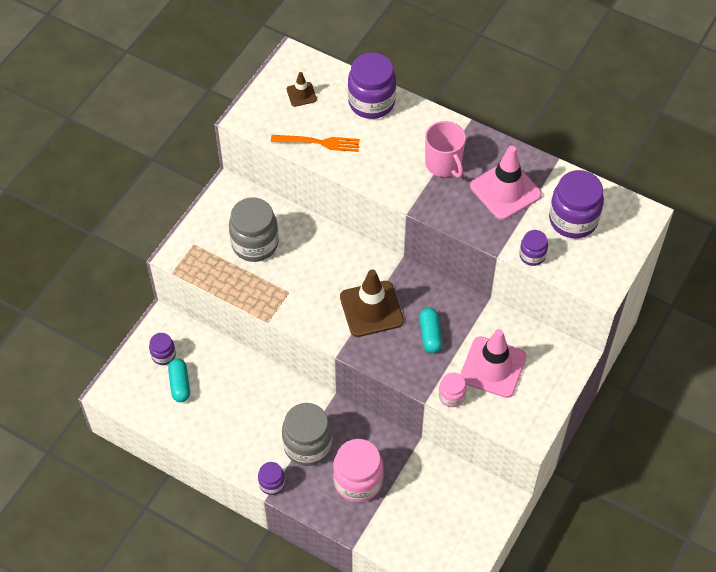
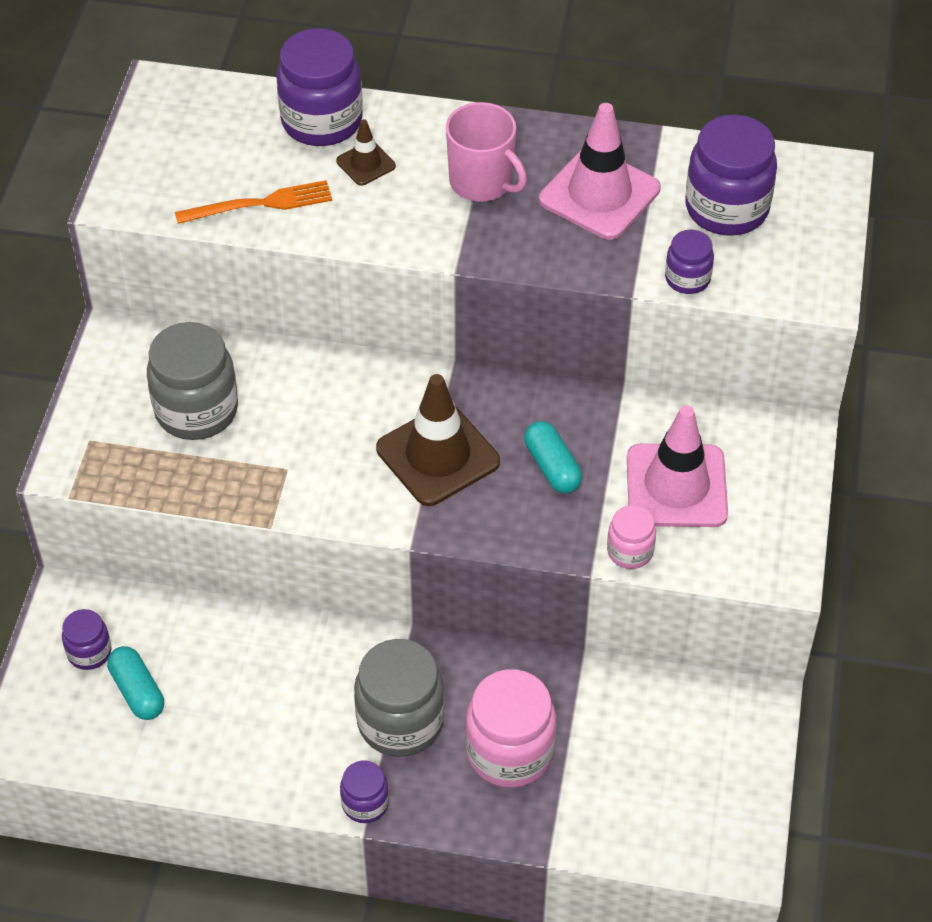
camera: 20 degrees left, 5 degrees down
brown traffic cone [287,72,317,107] -> brown traffic cone moved to [336,119,396,186]

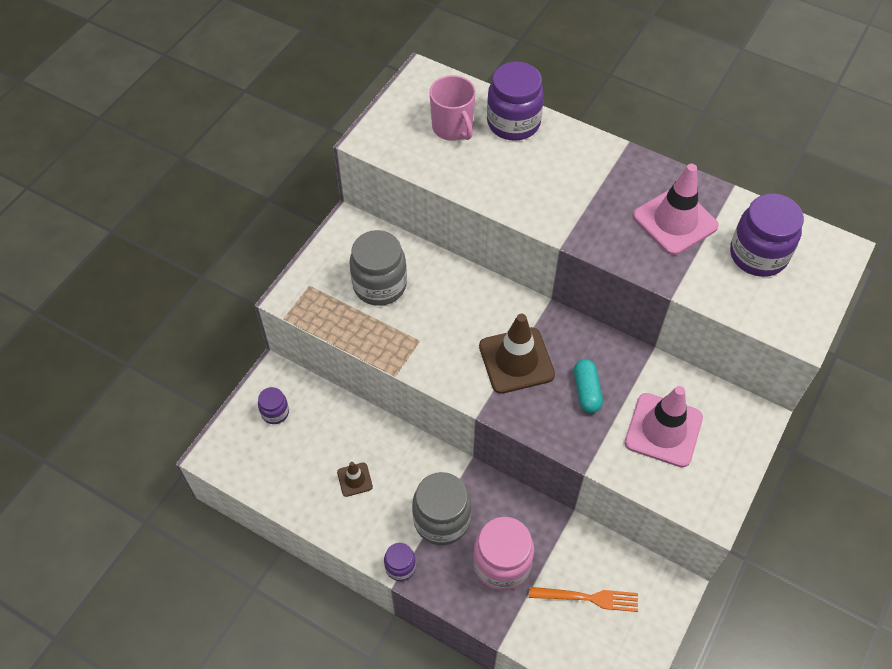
camera: 20 degrees right, 5 degrees up
turquoise capsule [107,646,164,720] -> none
orange fork [175,180,332,224] -> orange fork moved to [529,587,638,612]
brown traffic cone [336,119,396,186] -> brown traffic cone moved to [337,462,373,497]
pink mug [446,102,527,202] -> pink mug moved to [430,75,476,141]
pink jar [607,505,656,569] -> none
purple jar [665,229,714,294] -> none

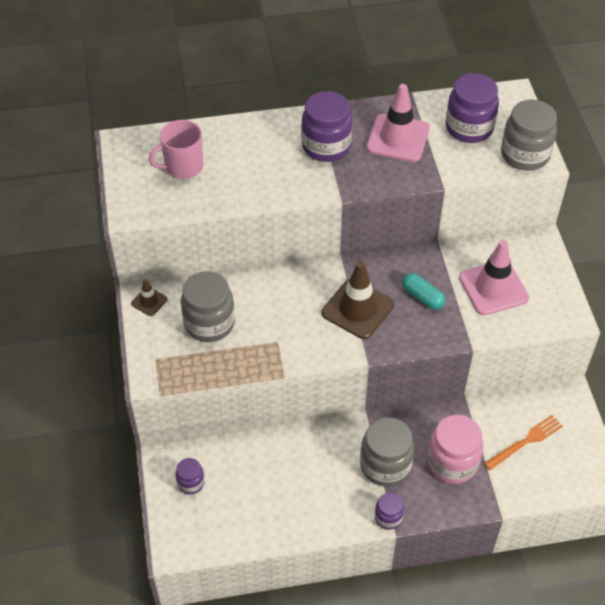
camera: 40 degrees left, 5 degrees down
brown traffic cone [337,462,373,497] -> brown traffic cone moved to [131,279,167,316]
pink mug [430,75,476,141] -> pink mug turned 135 degrees clockwise [149,120,203,179]
purple jar [487,62,544,141] -> purple jar moved to [301,91,352,162]
none -> grey jar [501,100,557,171]

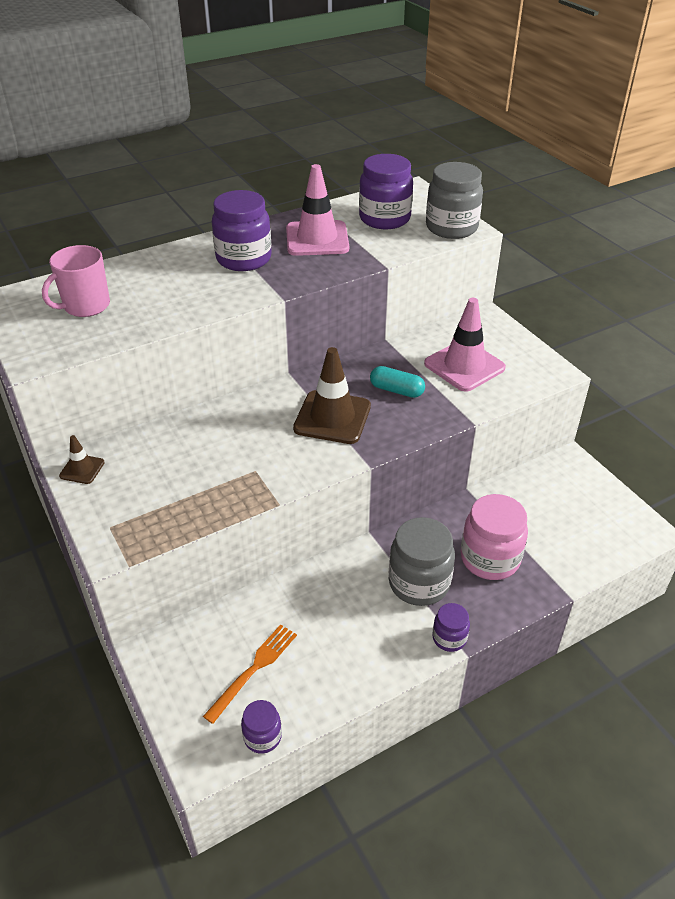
camera: 20 degrees left, 10 degrees down
purple jar [175,458,205,494] -> purple jar moved to [241,700,282,754]
grey jar [181,272,235,342] -> none
orange fork [484,415,563,471] -> orange fork moved to [203,624,297,724]

